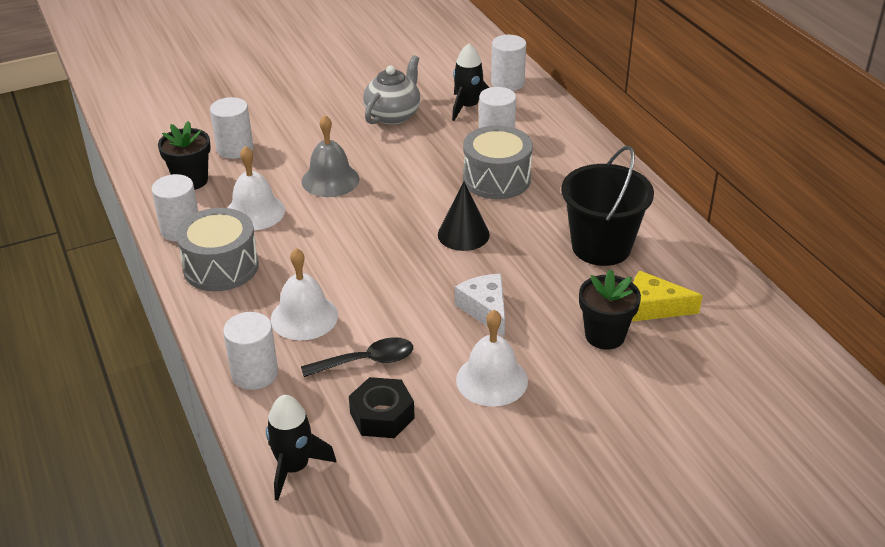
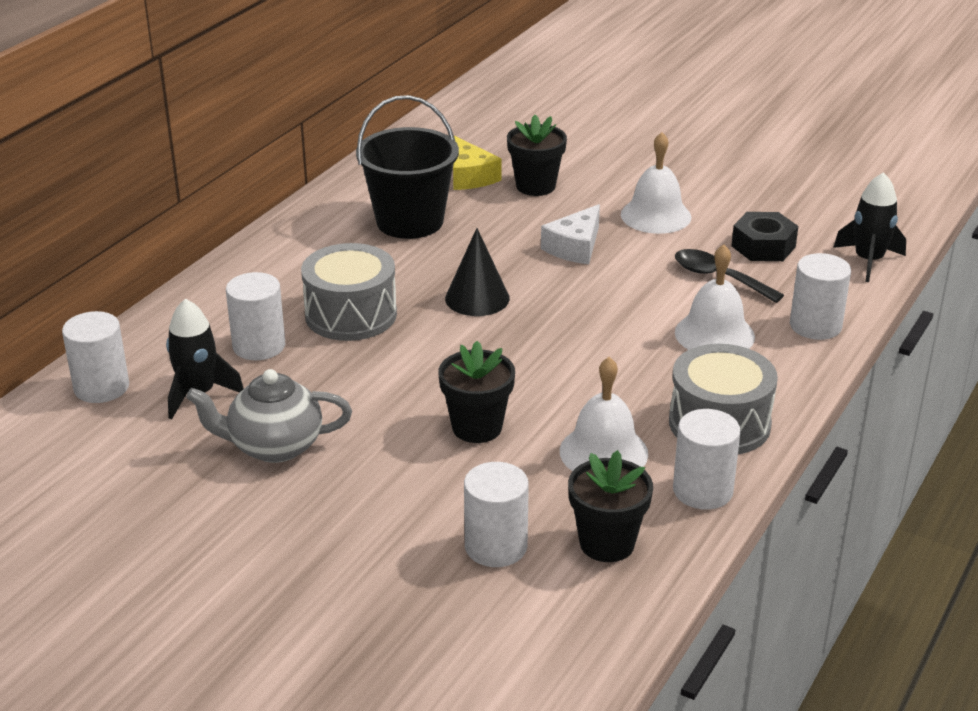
camera: 125 degrees left, 5 degrees down
grey bell [302,115,359,197] -> black flower pot [438,341,515,443]

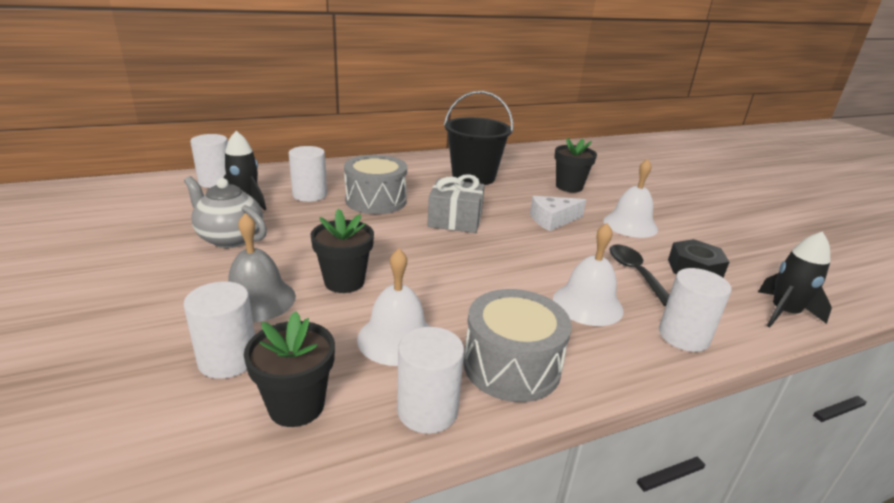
camera: 35 degrees right, 5 degrees down
black cone [445,228,510,316] -> grey gift [427,174,485,233]
yellow cheese [453,136,502,190] -> none
none -> grey bell [228,213,296,322]

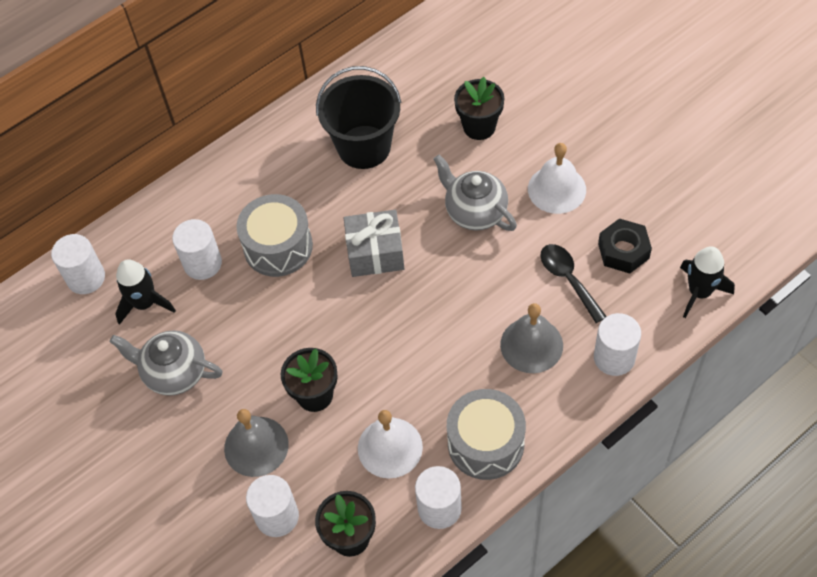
camera: 10 degrees left, 30 degrees up
white cheese [530,196,586,231] -> grey teapot [434,154,517,231]
white bell [553,223,624,326] -> grey bell [500,303,563,373]

